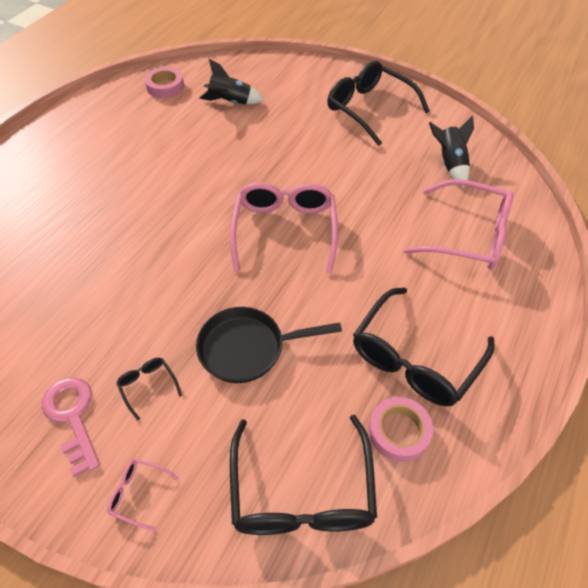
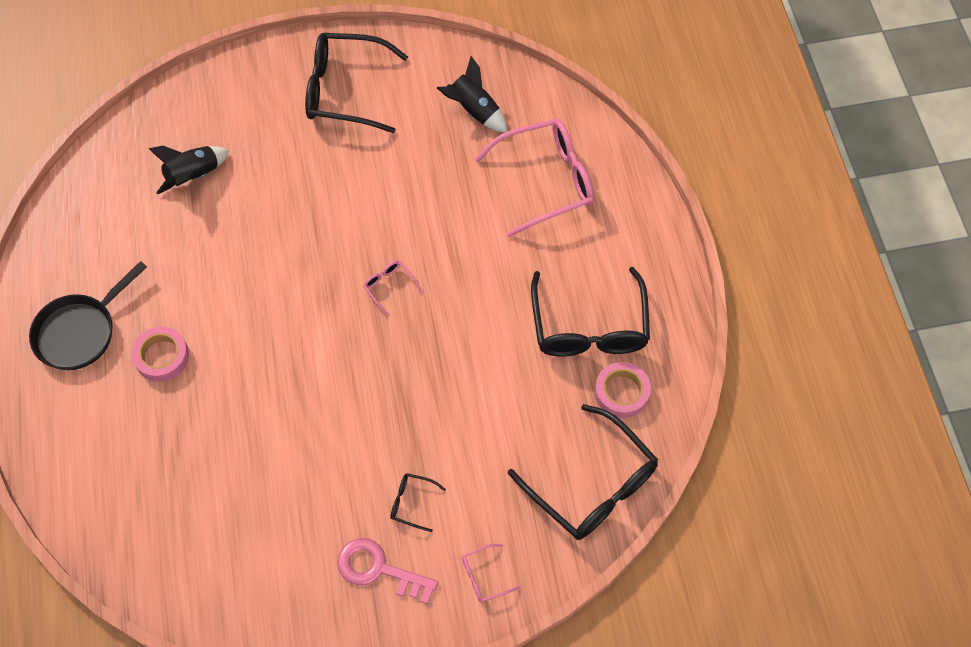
camera: 40 degrees left, 10 degrees up
pink tape [144,67,184,98] -> pink tape moved to [131,327,189,382]
black pan [196,307,342,383] -> black pan moved to [29,261,147,370]
pink glasses [230,183,338,274] -> pink glasses [364,261,422,317], size x0.42

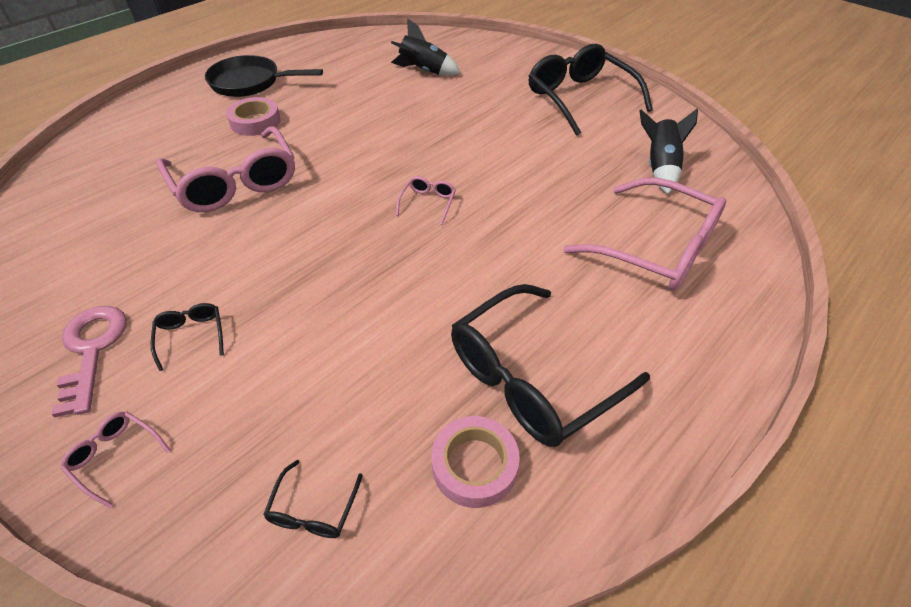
camera: 55 degrees right, 15 degrees down
black glasses [508,404,658,540] -> black glasses [263,460,363,538], size x0.42
none -> pink glasses [157,126,295,212]

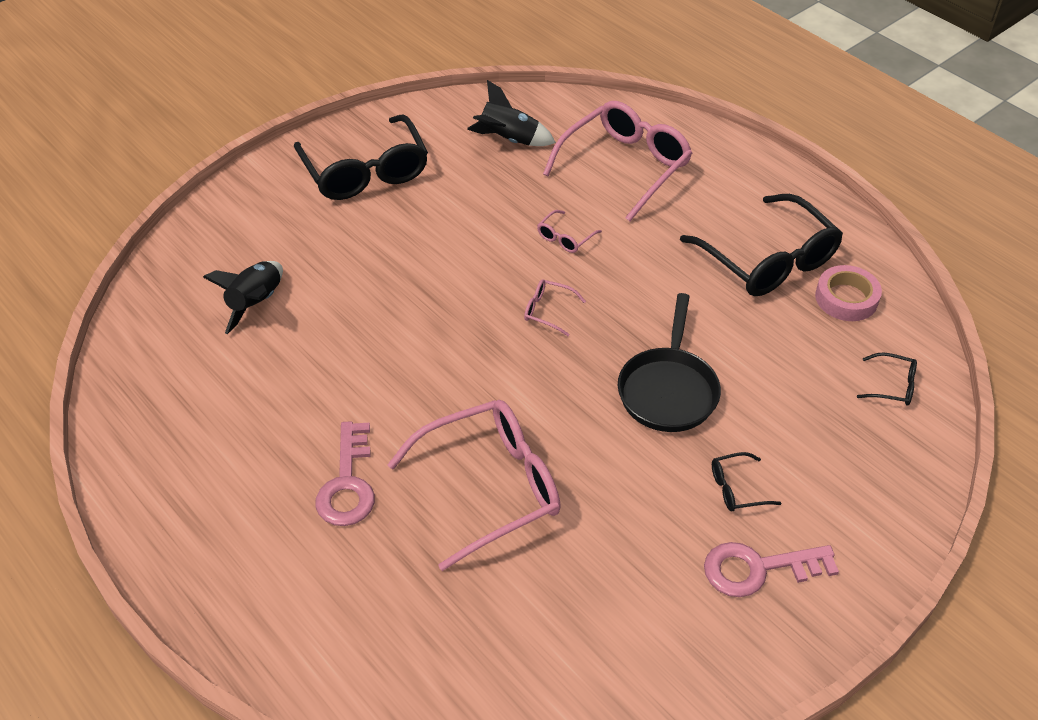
camera: 85 degrees left, 0 degrees up
pink glasses [60,411,171,508] -> pink glasses moved to [537,210,602,253]
black pan [205,55,323,97] -> black pan moved to [618,293,721,432]
pink tape [226,97,281,136] -> pink key [315,421,375,526]
black glasses [529,44,653,136] -> black glasses turned 90 degrees counterclockwise [294,114,428,200]

